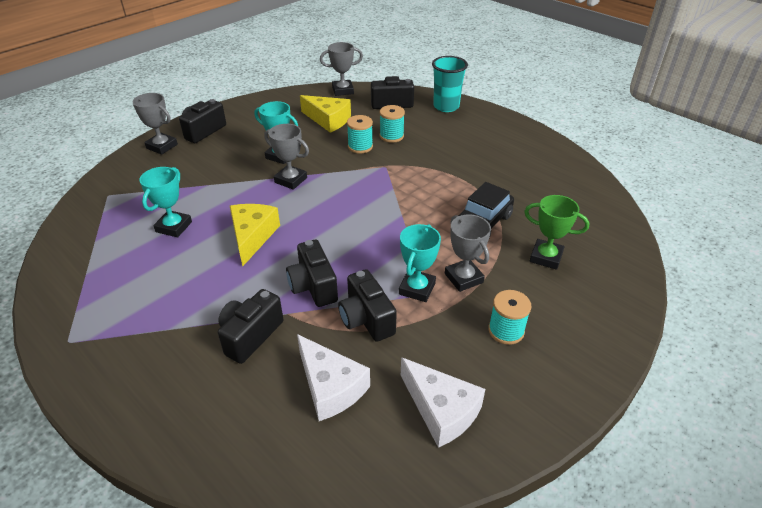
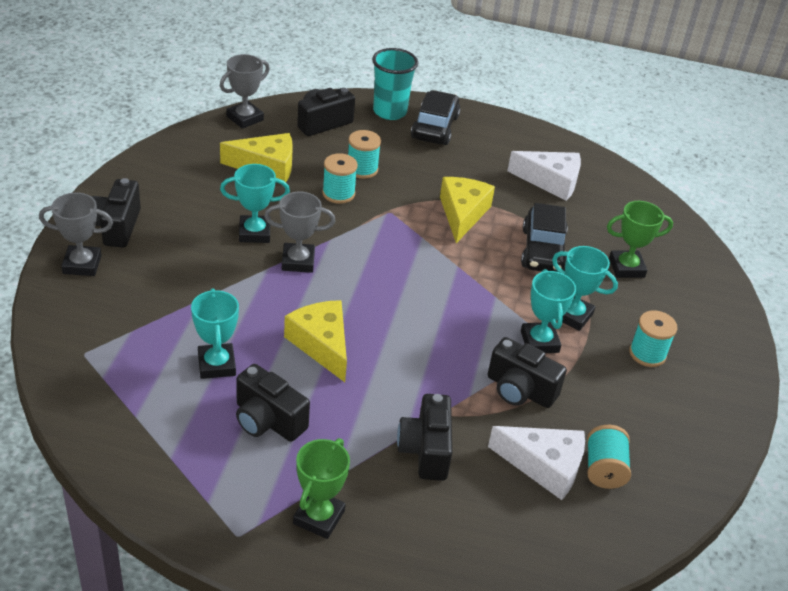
camera: 35 degrees left, 0 degrees up
black camera [286,240,338,307] -> black camera moved to [236,364,310,442]
white cheese [401,357,485,448] -> white cheese moved to [507,151,581,201]
grey trophy [445,214,491,292] -> turquoise trophy [552,246,618,331]
none -> green trophy [293,438,350,539]
none -> black car [411,90,460,145]
none -> yellow cheese [440,177,495,243]
none -> turquoise spool [587,425,631,489]

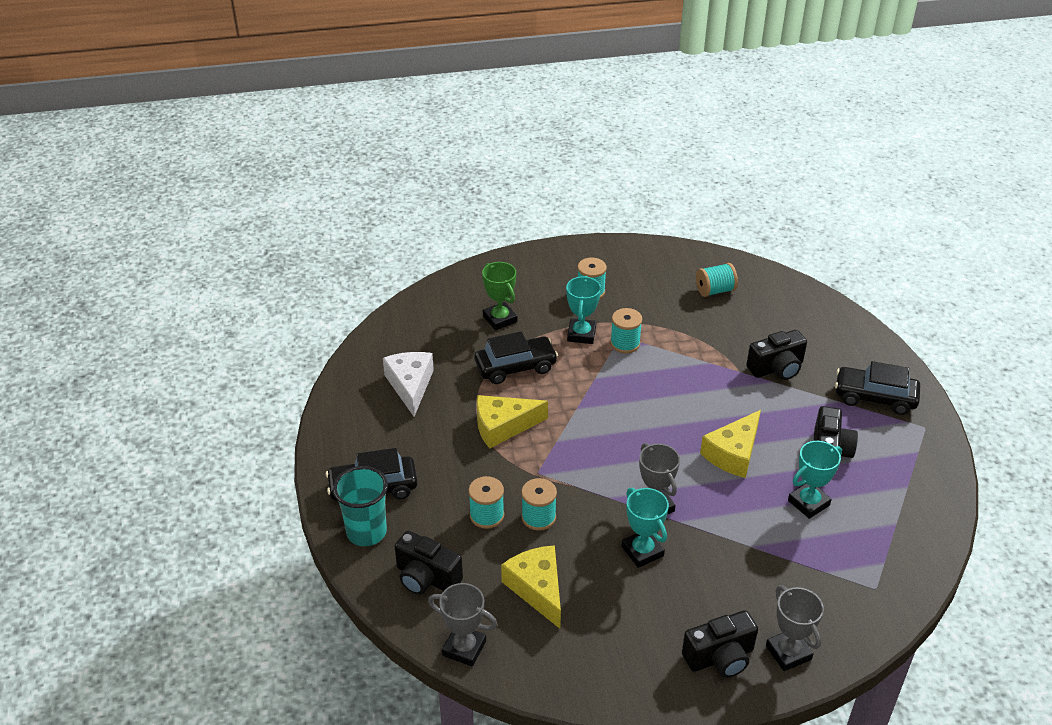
camera: 110 degrees left, 0 degrees up
green trophy [293,438,350,539] -> black car [835,361,920,415]
black camera [488,337,567,408] -> none
white cheese [488,426,585,500] -> none
turquoise trophy [521,269,576,353] -> turquoise spool [610,308,642,353]

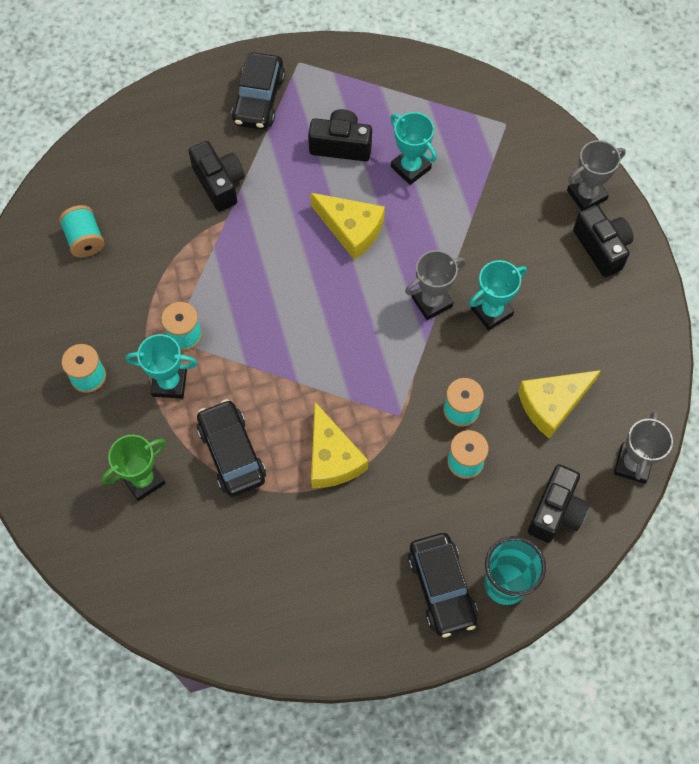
camera: 95 degrees left, 25 degrees up
white cheese [383,352,434,417] -> none

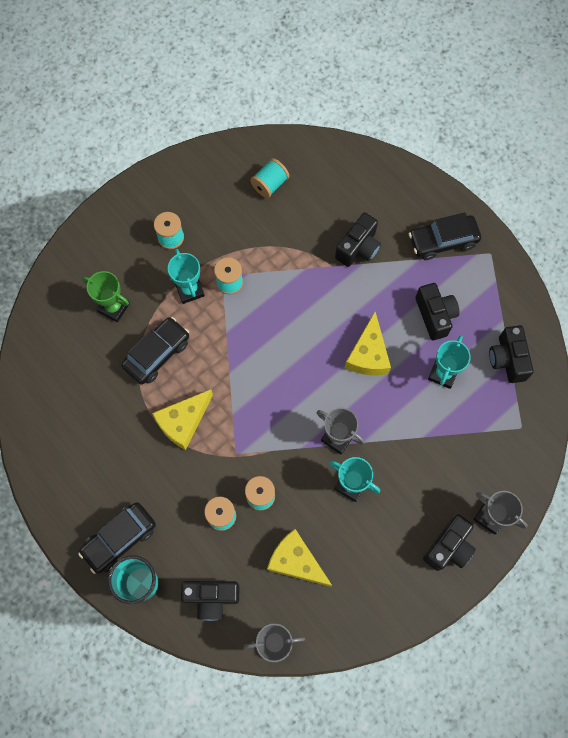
camera: 65 degrees right, 5 degrees up
none -> black camera [489,325,534,383]

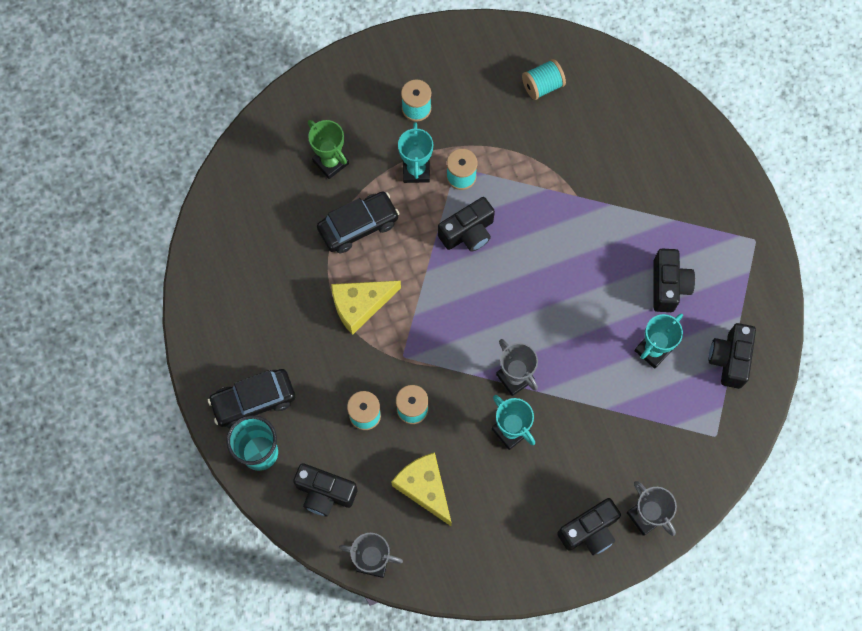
camera: 20 degrees right, 0 degrees up
black camera [335,212,381,267] -> black camera moved to [438,197,495,252]
yellow cheese [345,311,391,375] -> none
black car [409,213,481,260] -> none

